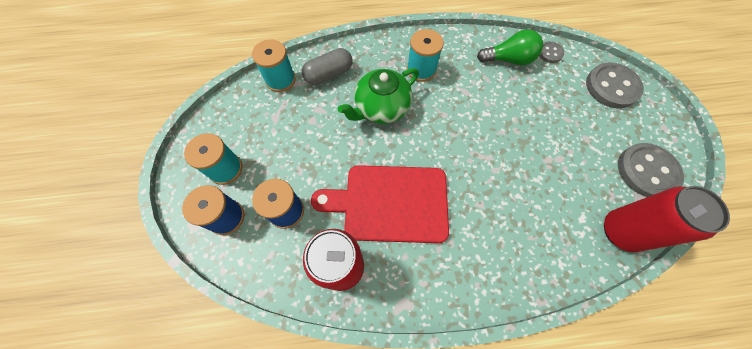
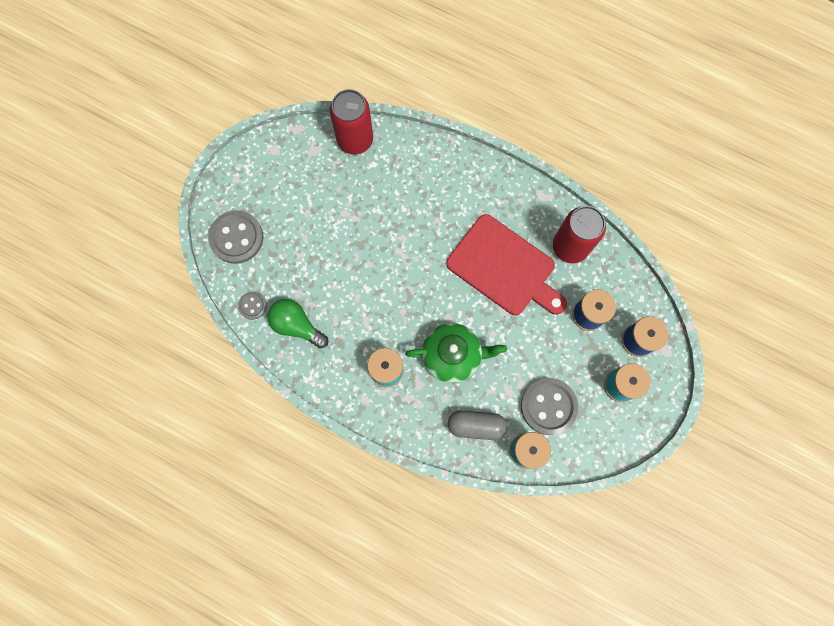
camera: 145 degrees left, 10 degrees up
grey button [618,143,684,197] -> grey button moved to [521,378,578,435]

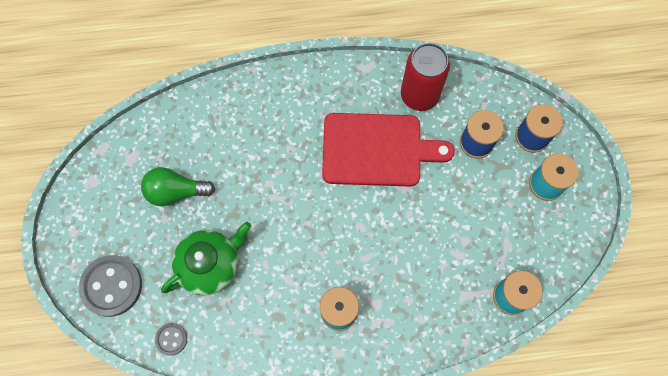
camera: 35 degrees left, 5 degrees down
green light bulb [267,299,328,349] -> green light bulb moved to [141,167,215,206]
red can [330,89,373,154] -> none
green teapot [405,323,507,383] -> green teapot moved to [161,222,251,295]
grey capsule [448,410,508,440] -> none
grey button [521,378,578,435] -> none

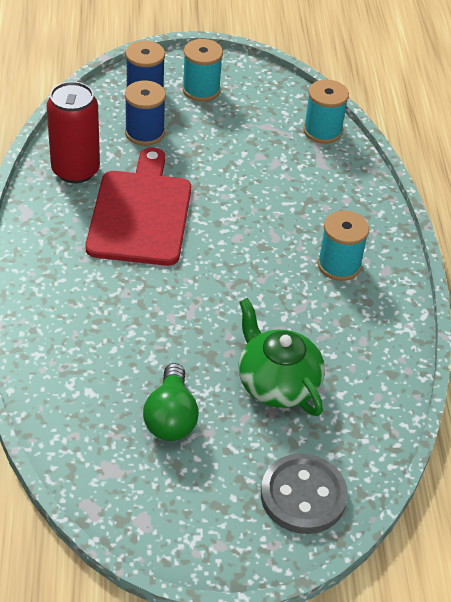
camera: 90 degrees left, 25 degrees down
grey button [155,323,187,356] -> none

